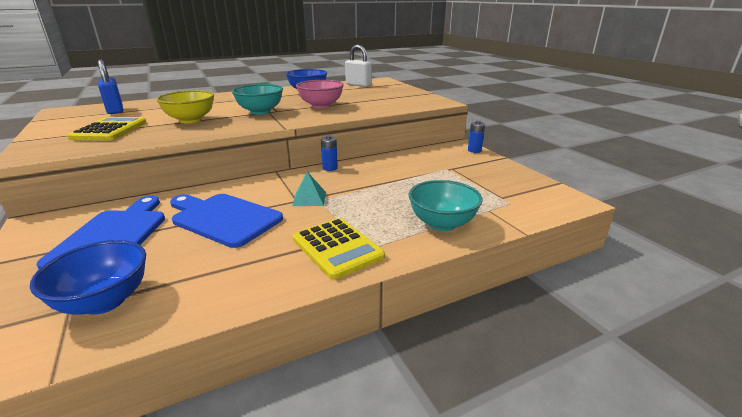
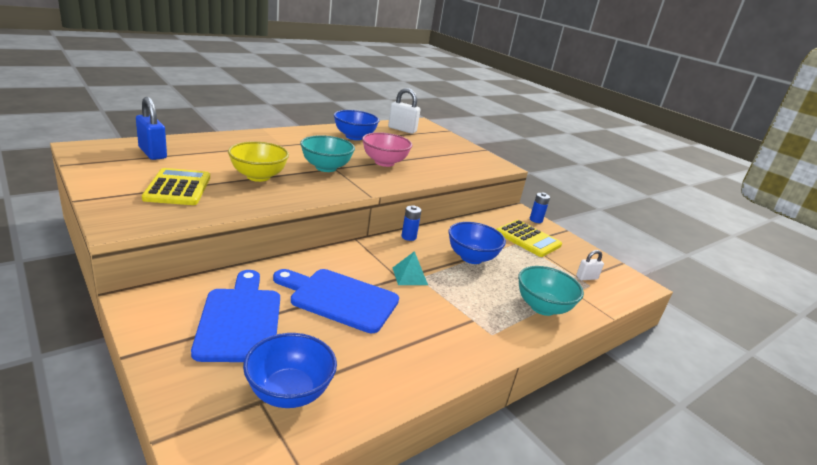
camera: 15 degrees left, 0 degrees up
yellow calculator [293,218,385,280] -> yellow calculator moved to [496,220,562,257]
none -> blue bowl [448,222,506,264]
none -> white padlock [576,250,604,280]

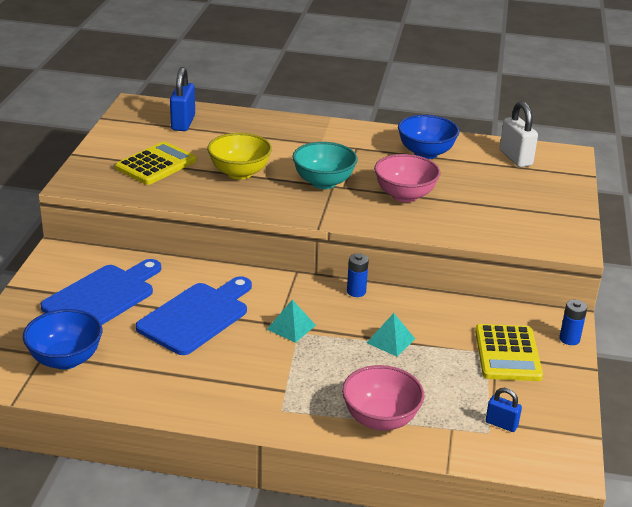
camera: 50 degrees right, 5 degrees up
blue cutting board [273,269,399,333] -> blue cutting board turned 60 degrees clockwise [136,276,252,355]
blue bowl [448,222,506,264] -> turquoise pyramid [367,313,415,357]
turquoise bowl [518,266,584,316] -> pink bowl [342,365,424,431]
white padlock [576,250,604,280] -> blue padlock [486,388,522,432]

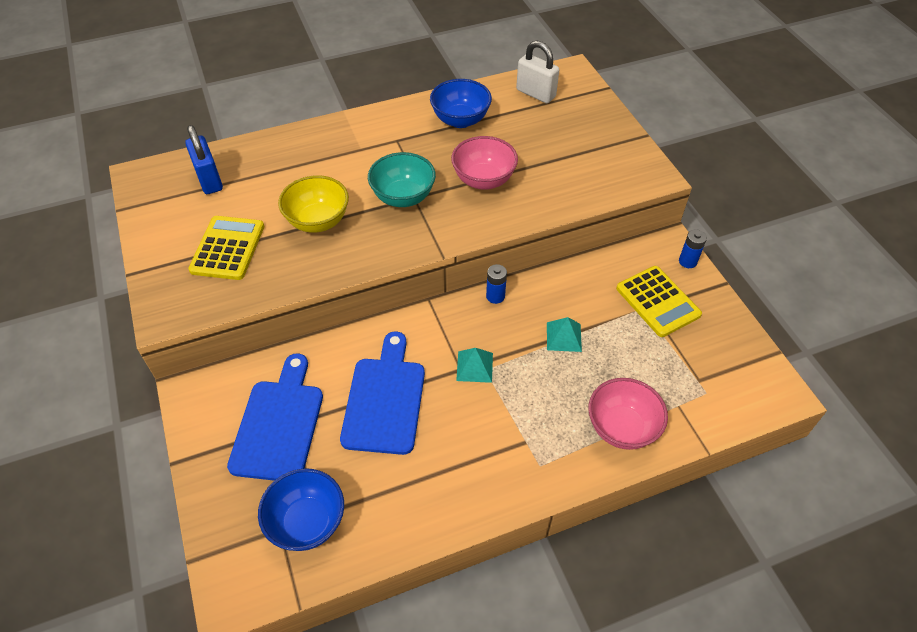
camera: 30 degrees left, 20 degrees up
blue padlock [486,388,522,432] -> none

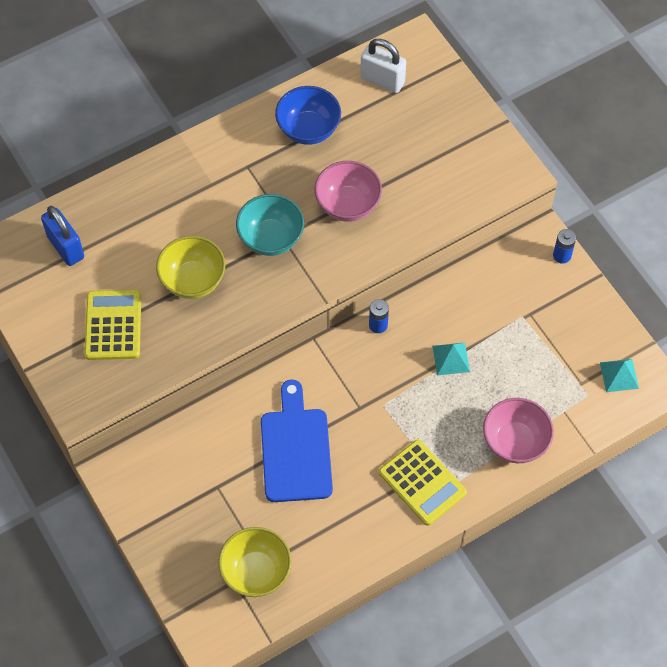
camera: 10 degrees left, 10 degrees up
blue cutting board [227,353,323,481] -> none
blue bowl [258,468,344,551] -> yellow bowl [218,527,292,597]
turquoise pyramid [456,348,493,383] -> turquoise pyramid moved to [600,359,639,392]
yellow calculator [616,266,702,337] -> yellow calculator moved to [379,440,467,526]

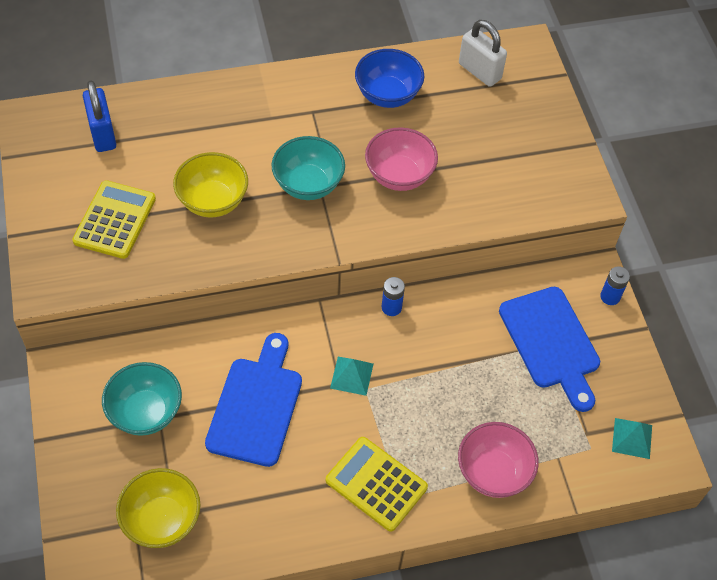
camera: 15 degrees right, 5 degrees down
yellow calculator [379,440,467,526] -> yellow calculator turned 150 degrees clockwise [326,437,428,532]
turquoise pyramid [433,343,470,375] -> turquoise pyramid moved to [330,357,374,396]
none -> turquoise bowl [102,362,182,436]
none -> blue cutting board [499,287,600,412]

